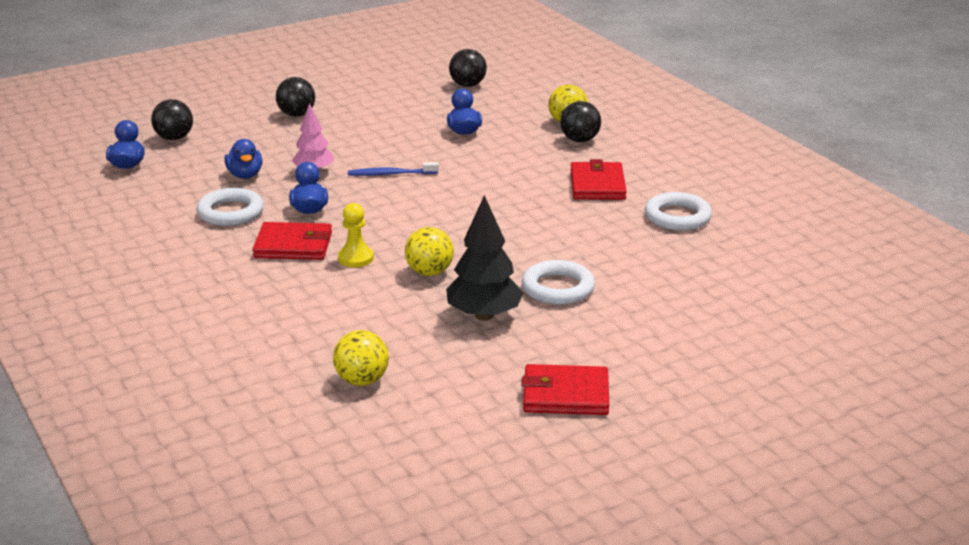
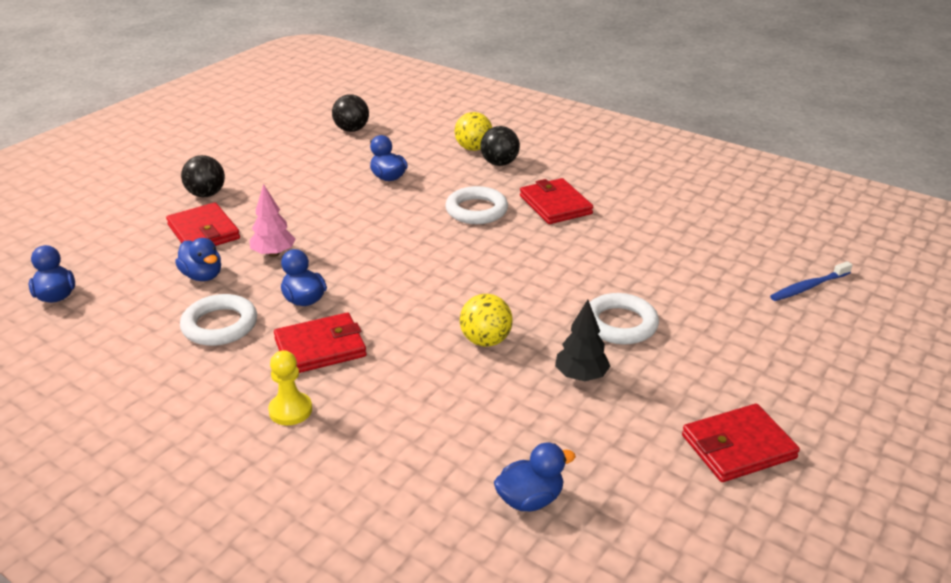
camera: 25 degrees left, 5 degrees up
black ball [151,99,193,140] -> none
yellow ball [333,330,389,386] -> blue duck [494,442,576,511]
yellow pawn [338,203,374,267] -> yellow pawn moved to [268,350,312,425]
blue toothbrush [348,162,439,176] -> blue toothbrush moved to [770,261,853,301]
black tree [446,195,524,321] -> black tree [555,300,610,381], size x0.66
white ring [645,192,712,231] -> white ring moved to [445,186,508,224]
none -> red wallet [166,202,240,246]

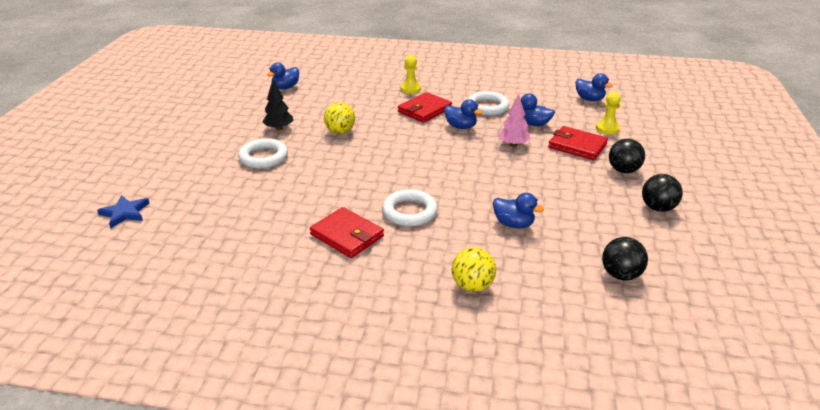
camera: 155 degrees right, 0 degrees up
black ball [480,126,520,166] -> black ball moved to [642,174,683,212]
red wallet [682,404,800,482] -> none
blue toothbrush [770,261,853,301] -> blue star [97,195,150,228]
none -> yellow pawn [596,92,621,134]

